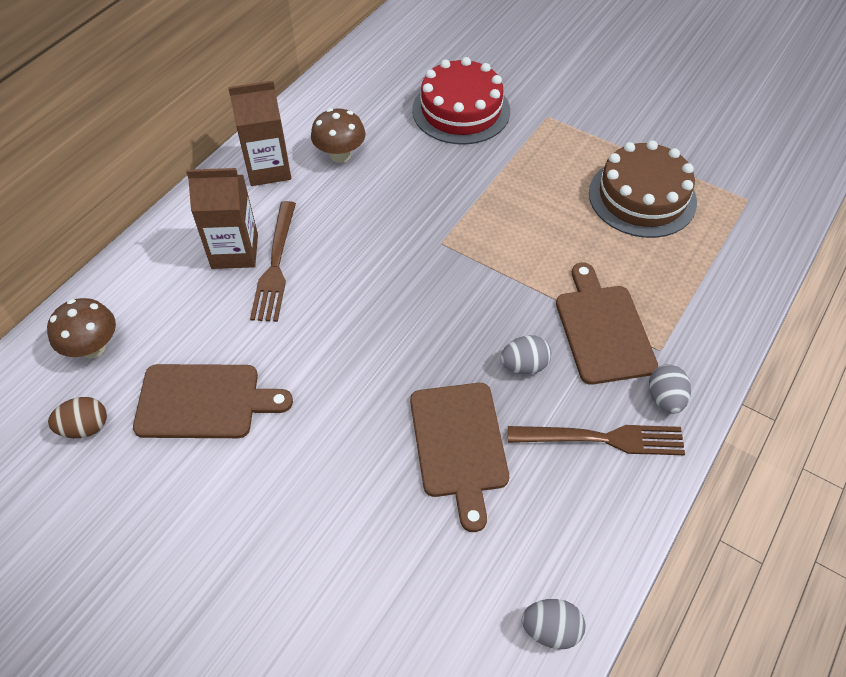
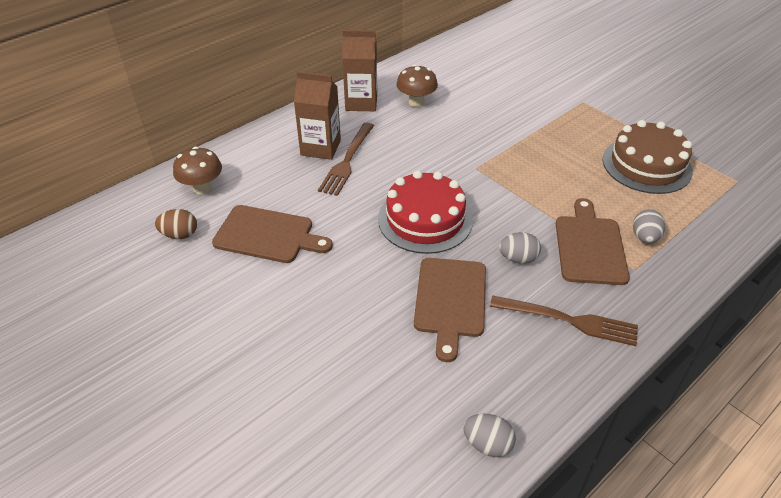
camera: 15 degrees right, 10 degrees down
red cake [412,57,510,145] -> red cake moved to [378,170,473,254]
grey egg [649,364,691,414] -> grey egg moved to [633,209,665,244]

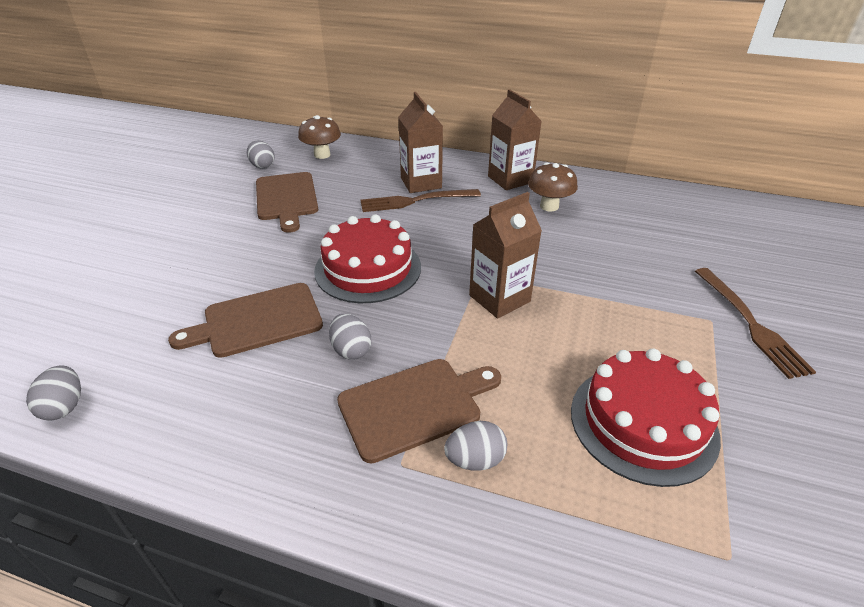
camera: 60 degrees right, 5 degrees down
brown egg [155,209,197,239] -> grey egg [247,140,275,169]
brown fork [490,295,638,346] -> brown fork moved to [695,268,816,379]
brown cake [602,120,693,194] -> red cake [571,348,721,487]
none -> brown carton [469,192,542,319]

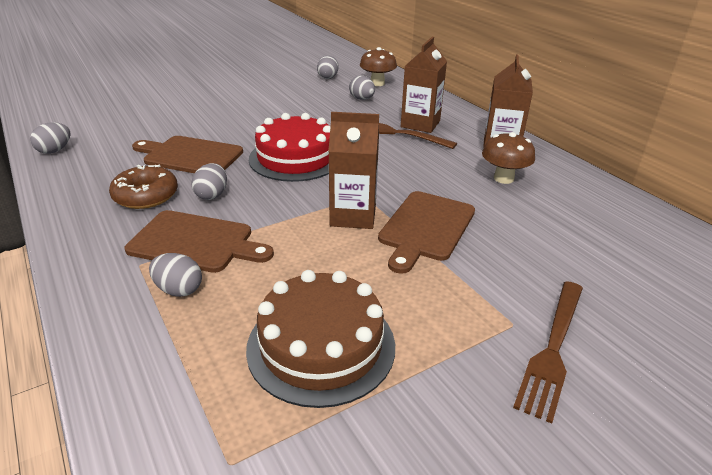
camera: 40 degrees right, 5 degrees down
brown cutting board [256,172,318,233] -> brown cutting board moved to [378,191,475,274]
red cake [571,348,721,487] -> brown cake [246,270,395,408]
none -> brown donut [109,165,178,209]
none -> grey egg [349,75,375,100]

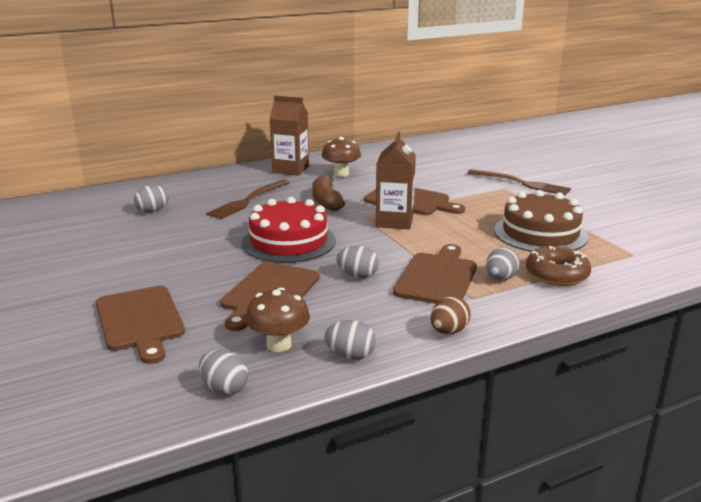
camera: 85 degrees left, 10 degrees down
brown donut [109,165,178,209] -> brown donut moved to [526,246,591,286]
grey egg [317,55,339,79] -> grey egg moved to [324,320,376,360]
brown mushroom [360,47,397,86] -> brown mushroom moved to [245,288,310,352]
brown carton [401,37,447,133] -> none
none -> brown cutting board [96,286,185,364]
none -> brown banana [312,176,345,211]
none -> brown egg [430,296,471,334]

